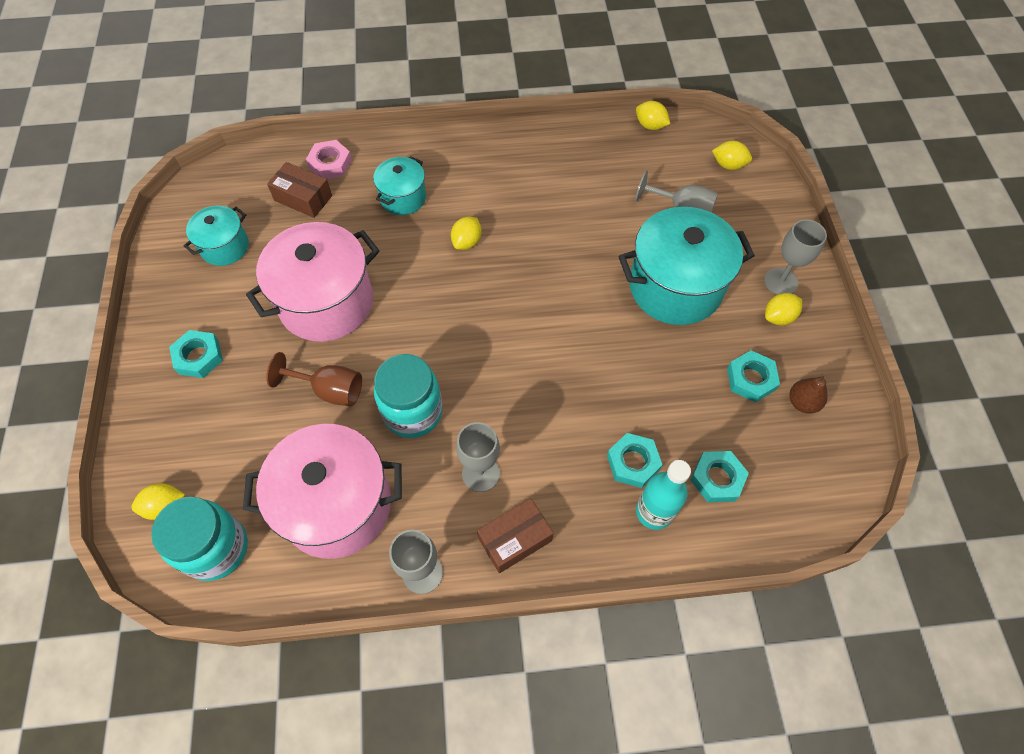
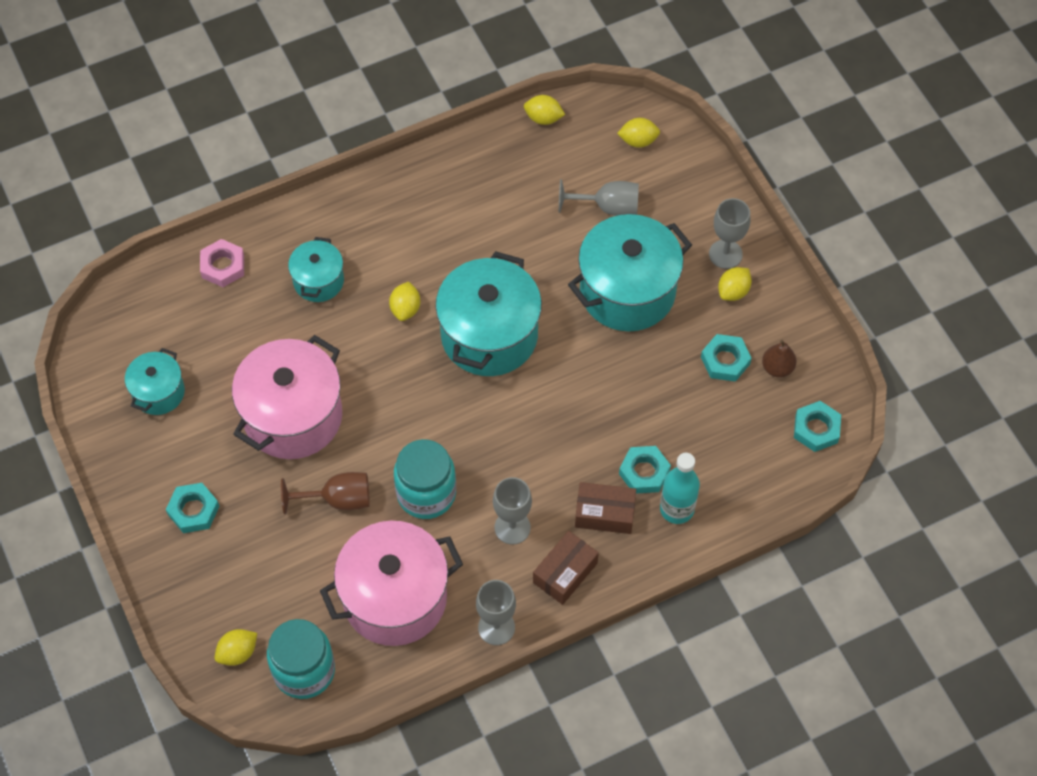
camera: 20 degrees left, 0 degrees up
brown box [267,162,332,218] -> brown box moved to [575,482,636,534]
turquoise nut [690,451,749,502] -> turquoise nut moved to [794,401,841,452]
none -> turquoise pot [436,251,542,376]

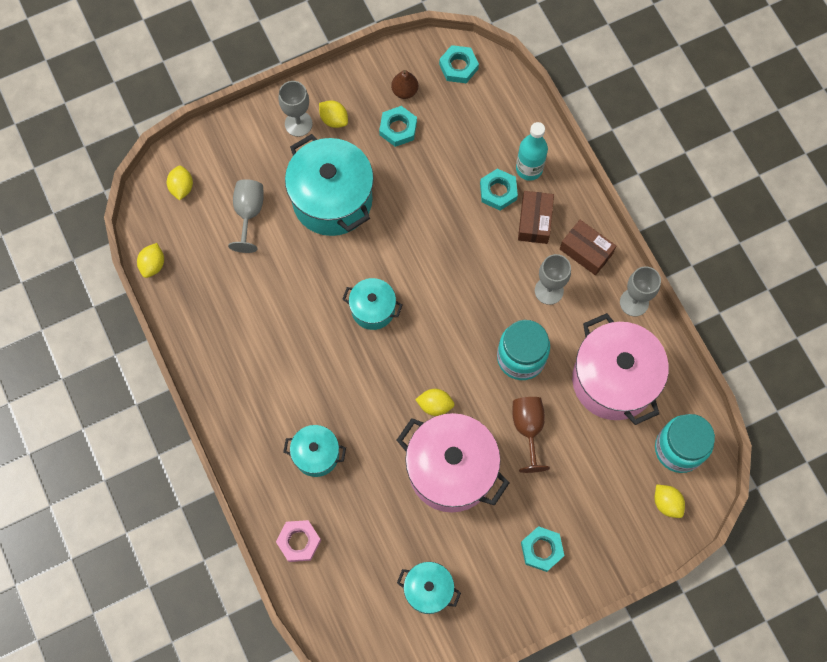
camera: 90 degrees left, 10 degrees up
yellow lemon [389,282,420,321] -> yellow lemon moved to [415,389,455,416]
turquoise pot [436,251,542,376] -> turquoise pot [342,278,403,330], size x0.53

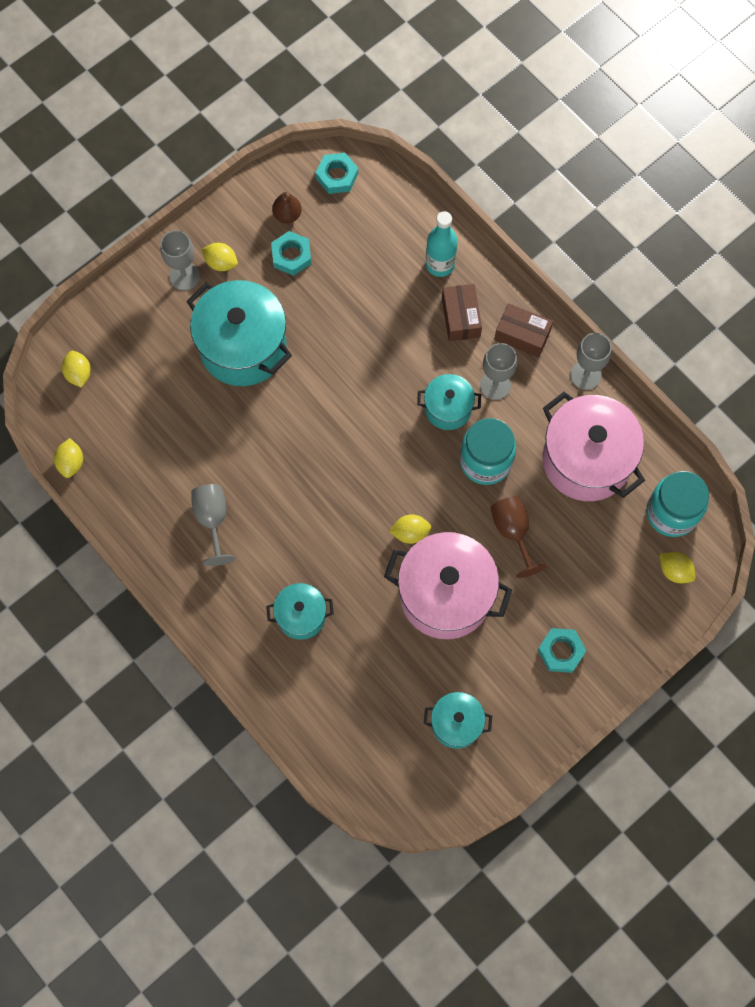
camera: 15 degrees left, 0 degrees up
grey goblet [228,179,264,253] -> grey goblet moved to [191,484,235,566]
pink nut [276,520,321,562] -> none
turquoise pot [342,278,403,330] -> turquoise pot moved to [417,374,481,430]
turquoise nut [480,169,518,210] -> none

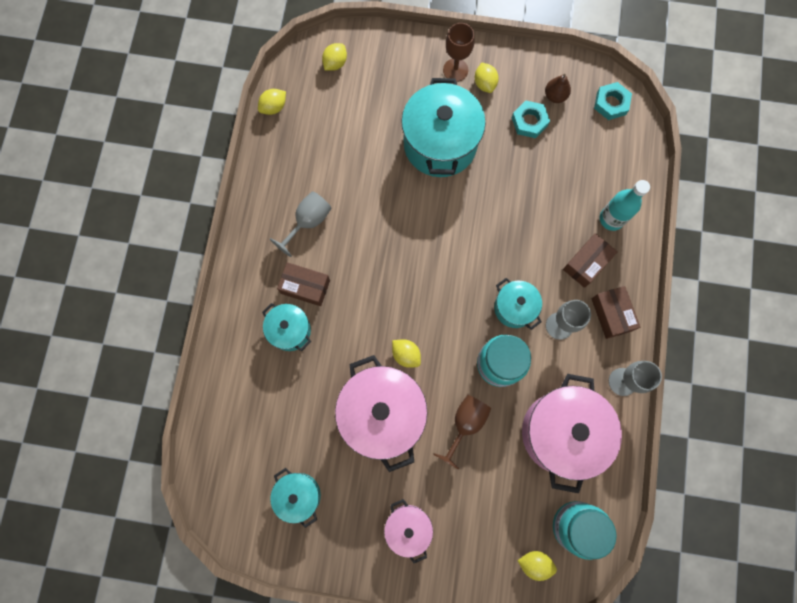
camera: 50 degrees right, 5 degrees up
grey goblet [160,230,200,290] -> brown goblet [443,23,475,82]
turquoise nut [538,628,586,673] -> pink pot [384,499,433,563]
yellow lemon [660,552,696,583] -> yellow lemon turned 75 degrees counterclockwise [518,551,557,581]
none -> brown box [277,262,330,306]

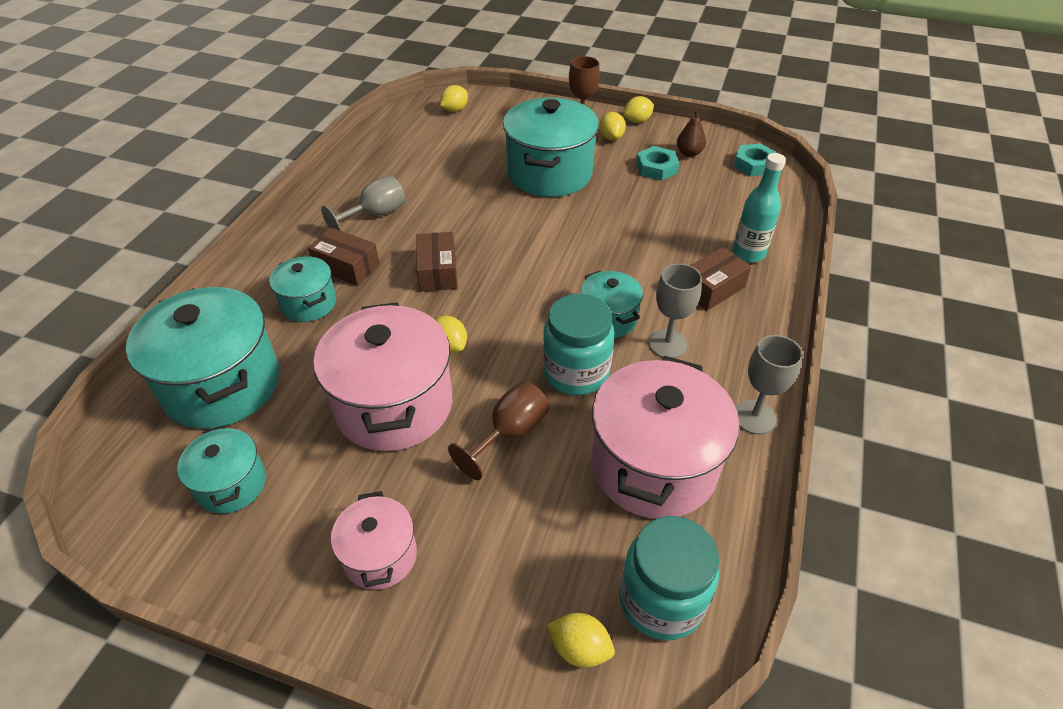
camera: 10 degrees right, 30 degrees down
yellow lemon [258,89,286,115] -> yellow lemon moved to [623,96,654,123]
brown box [591,286,640,339] -> brown box moved to [416,232,457,292]
none -> turquoise pot [126,287,280,429]

